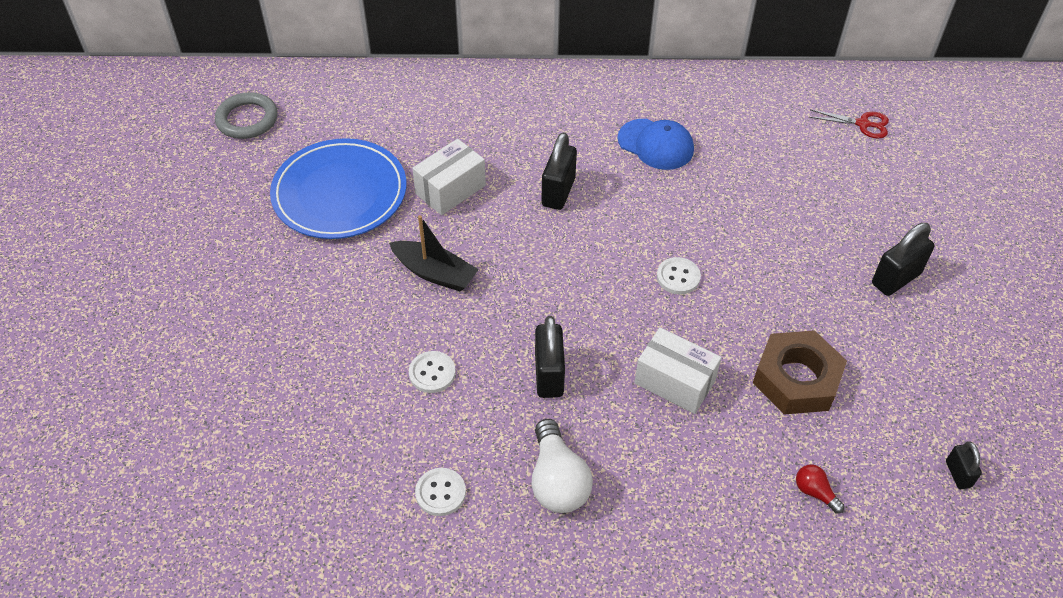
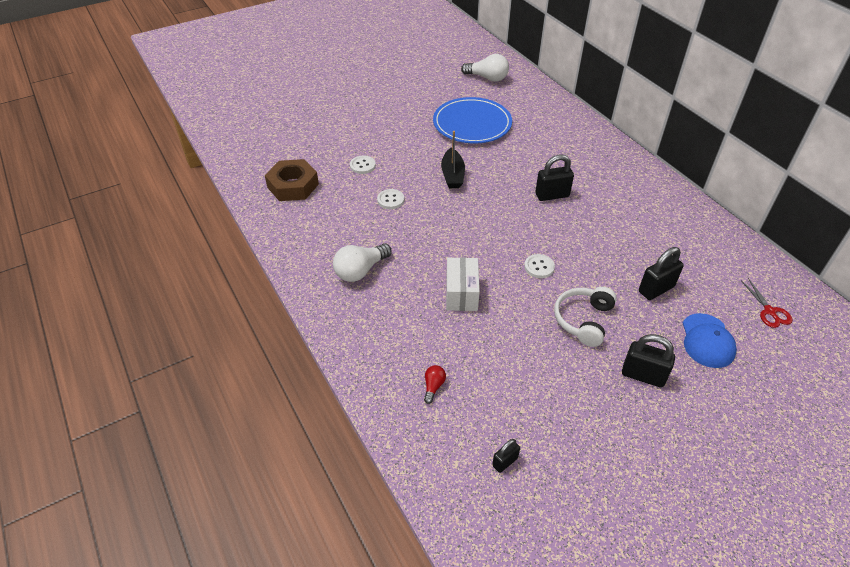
camera: 60 degrees right, 5 degrees down
grey ring [215,92,278,139] -> white light bulb [461,54,509,82]
white box [412,139,486,215] -> none
white button [415,468,466,516] -> white button moved to [350,156,376,174]
black padlock [535,316,565,398] -> black padlock moved to [639,247,684,300]
blue cap [618,119,694,170] -> blue cap moved to [683,313,737,368]
brown nut [753,330,847,415] -> brown nut moved to [265,159,319,201]
none -> white headphones [554,287,617,347]

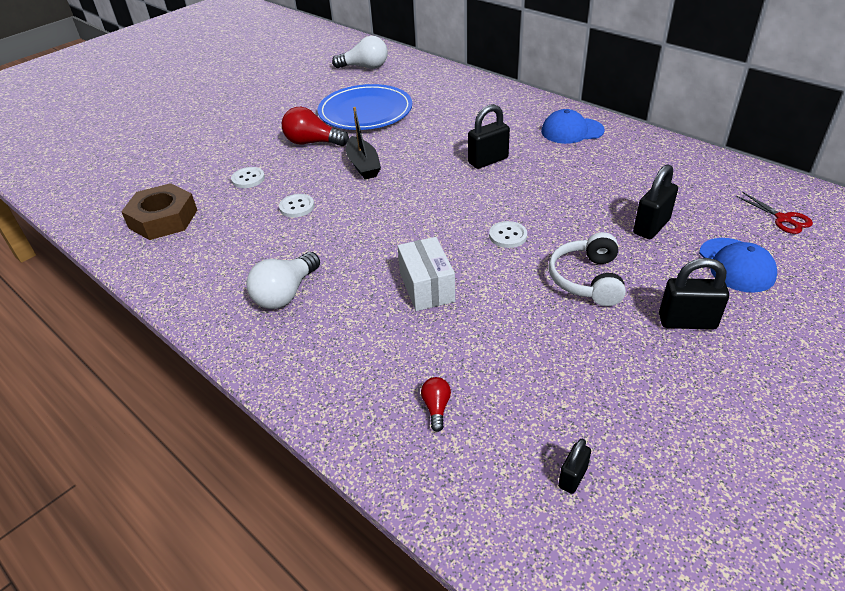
camera: 15 degrees left, 5 degrees down
none -> red light bulb [282,107,349,146]
none -> blue cap [541,109,605,144]

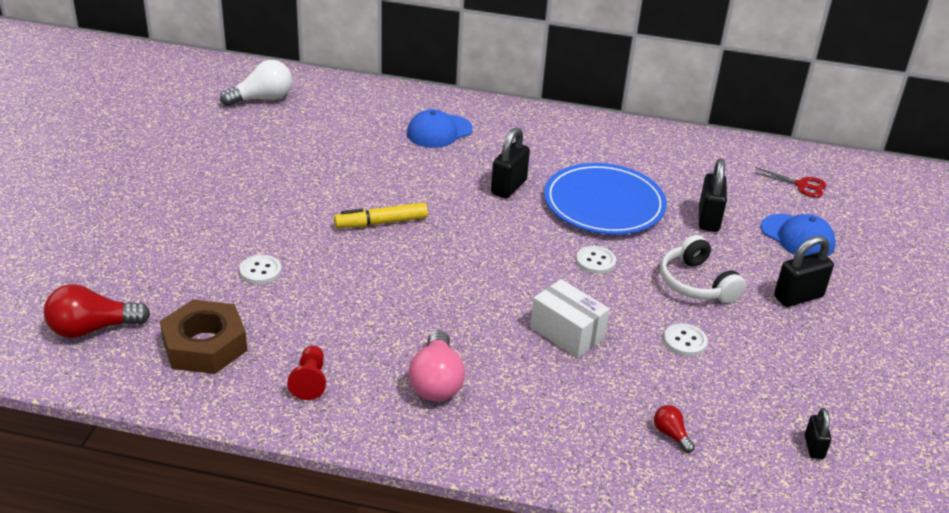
camera: 35 degrees left, 5 degrees down
white light bulb [246,252,320,309] -> pink light bulb [409,330,465,401]
white button [279,194,315,218] -> white button moved to [664,323,708,356]
red light bulb [282,107,349,146] -> red light bulb moved to [44,284,150,338]
blue plate [318,84,412,130] -> blue plate moved to [544,163,667,235]
black boat [346,107,381,179] -> yellow marker [334,203,428,228]
blue cap [541,109,605,144] -> blue cap moved to [407,109,473,148]
none -> red pawn [287,346,326,400]

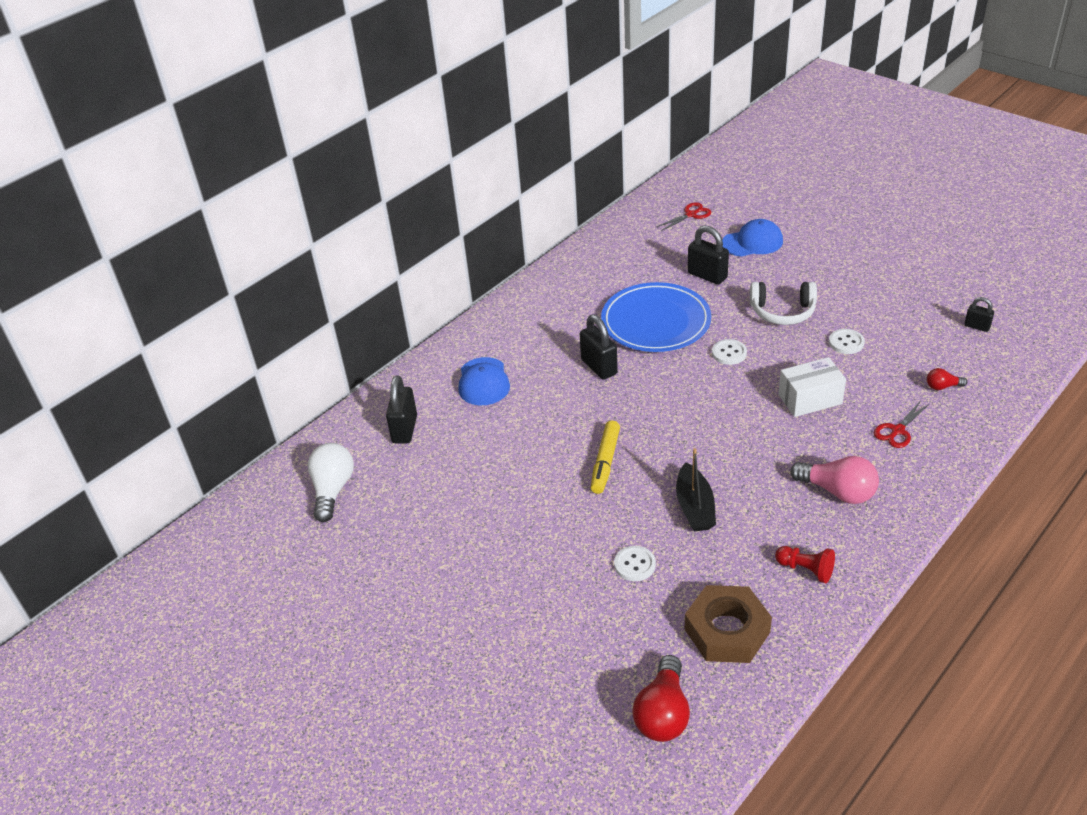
camera: 55 degrees left, 5 degrees up
black padlock [774,236,834,307] -> black padlock moved to [386,375,417,443]
none -> black boat [676,448,716,532]
none -> red scissors [874,402,929,448]

